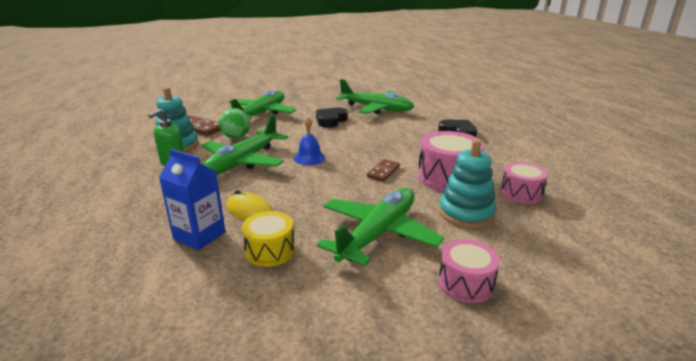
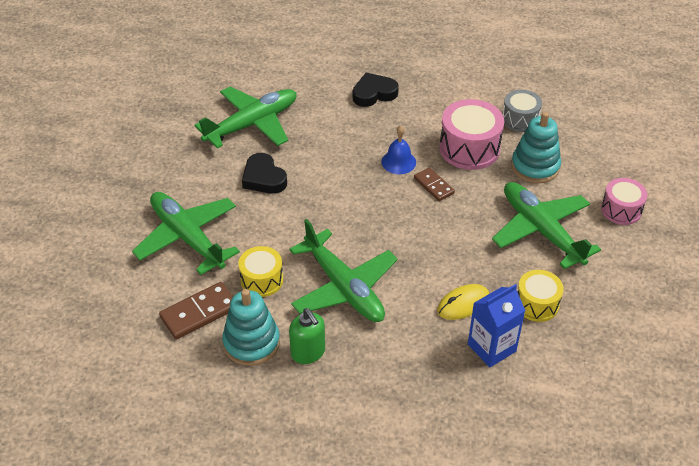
camera: 65 degrees left, 20 degrees up
green ball [219,108,250,139] -> yellow drum [238,246,283,297]
blue bell [294,117,325,165] -> blue bell moved to [381,125,416,174]
pink drum [501,162,548,204] -> grey drum [502,90,542,132]

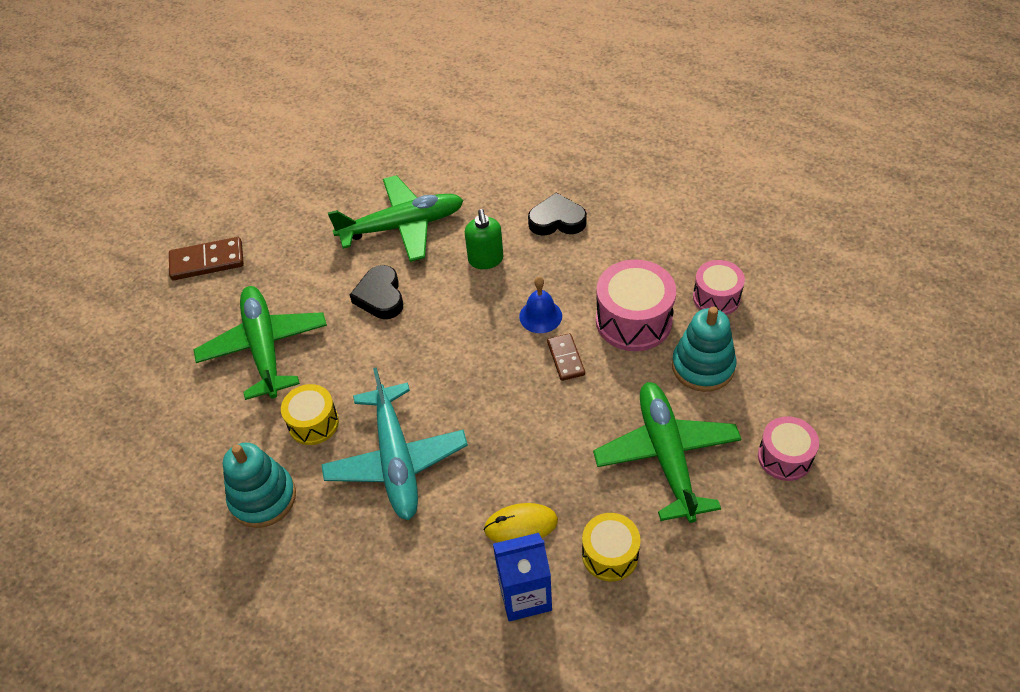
camera: 25 degrees right, 5 degrees up
brown domino [159,282,233,339] -> brown domino moved to [169,237,244,280]
green plane [289,219,398,322] -> turquoise plane [321,367,468,520]
green soap dispenser [289,308,325,364] -> green soap dispenser moved to [465,209,503,269]
grey drum [502,90,542,132] -> pink drum [693,260,745,315]

